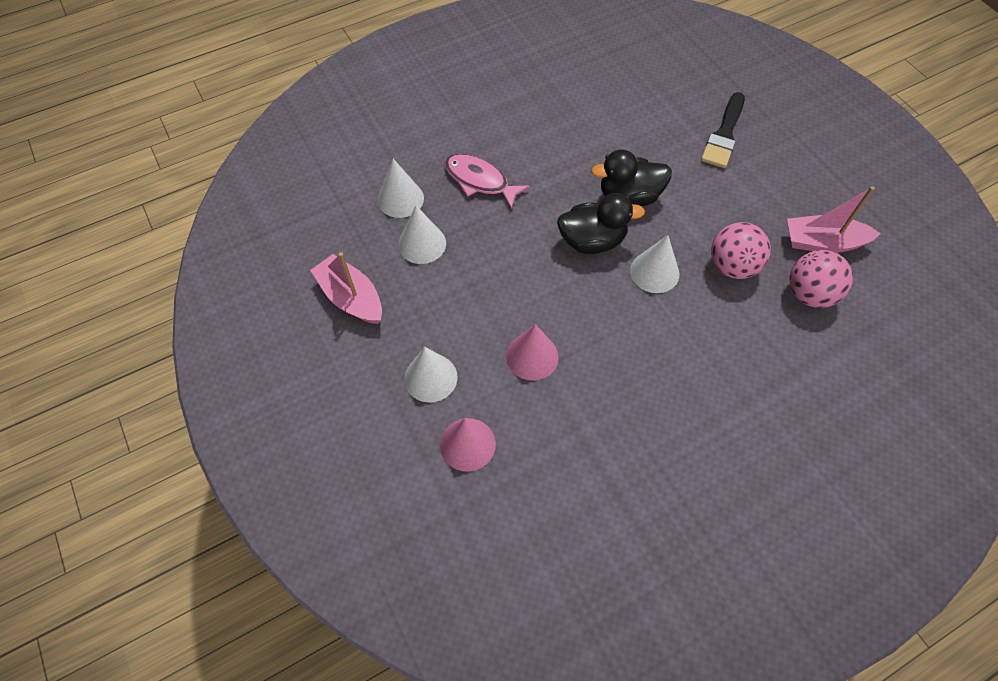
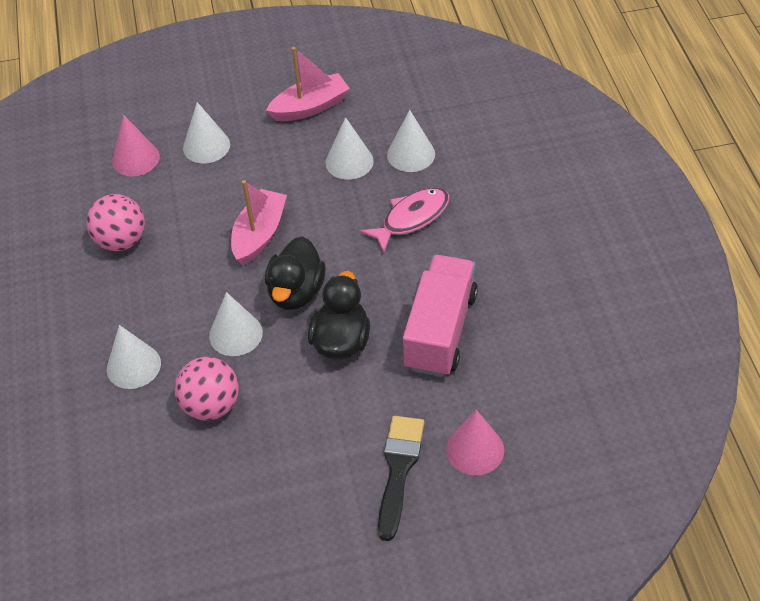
camera: 110 degrees right, 10 degrees down
pink cone [506,324,559,381] -> pink cone moved to [446,410,504,476]
black brush [701,92,745,168] -> black brush turned 60 degrees clockwise [378,416,424,541]
pink boat [787,186,881,253] -> pink boat moved to [231,180,287,265]
pink ball [790,250,853,308] -> pink ball moved to [86,194,145,251]
none -> white cone [107,325,161,389]
none -> pink truck [403,255,478,377]

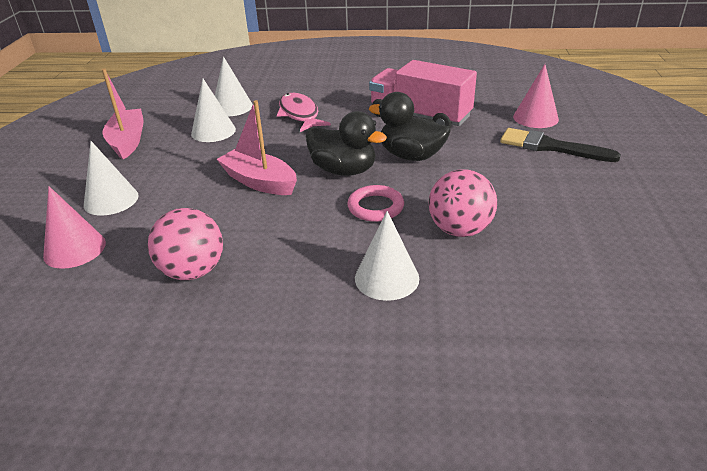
camera: 75 degrees left, 15 degrees down
white cone [209,292,263,356] -> pink ring [347,185,404,222]

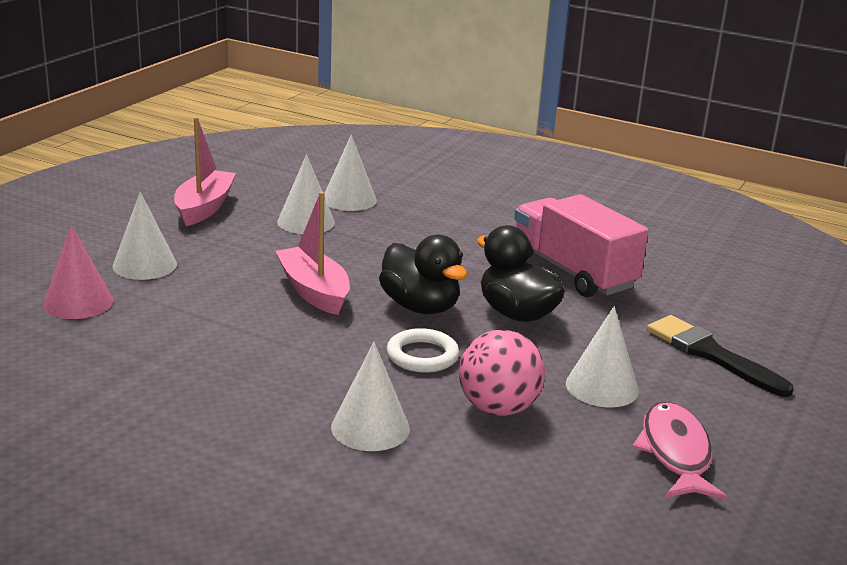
camera: 20 degrees right, 10 degrees down
pink ball [148,208,223,280] -> none
pink fish [277,93,331,132] -> pink fish moved to [632,401,728,500]
pink ring [347,185,404,222] -> white ring [386,328,459,373]
pink cone [513,64,559,128] -> none
none -> white cone [566,306,639,407]

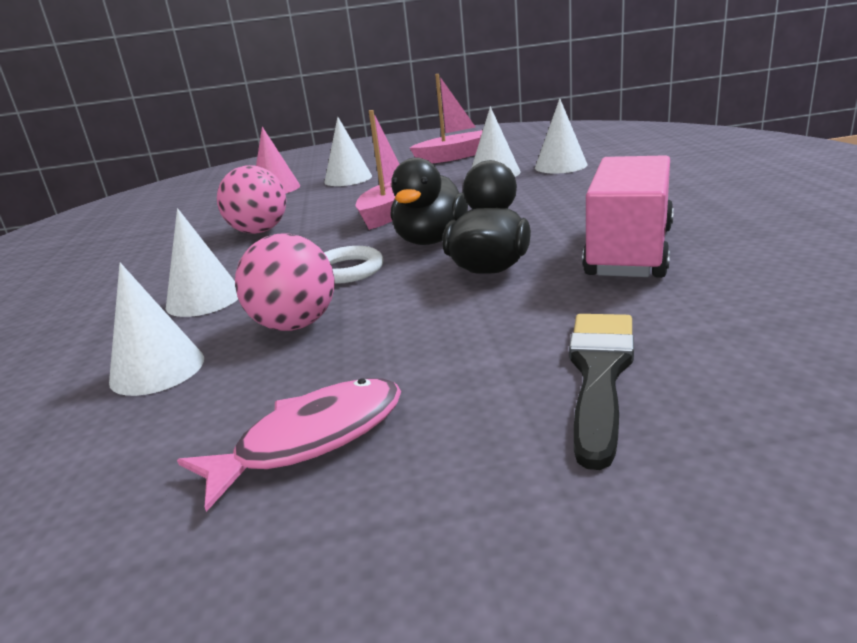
camera: 60 degrees right, 0 degrees up
white cone [566,306,639,407] -> white cone moved to [109,263,204,396]
none -> pink ball [217,165,286,234]

